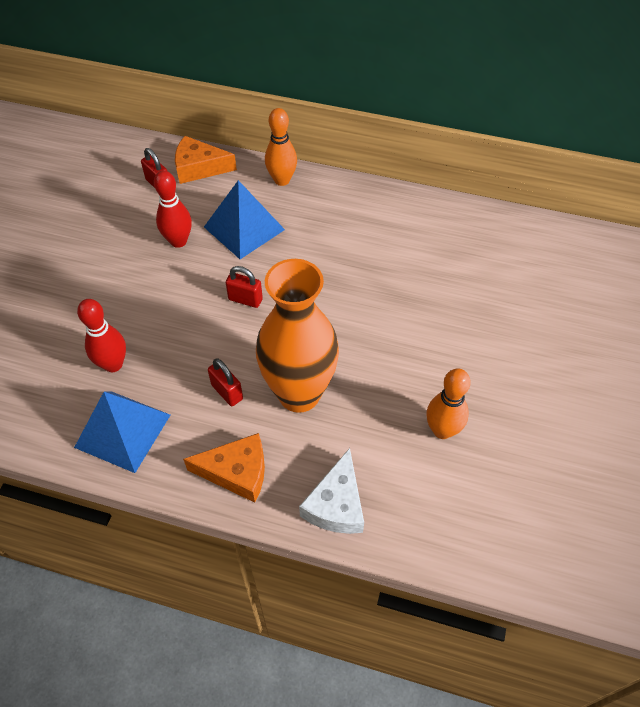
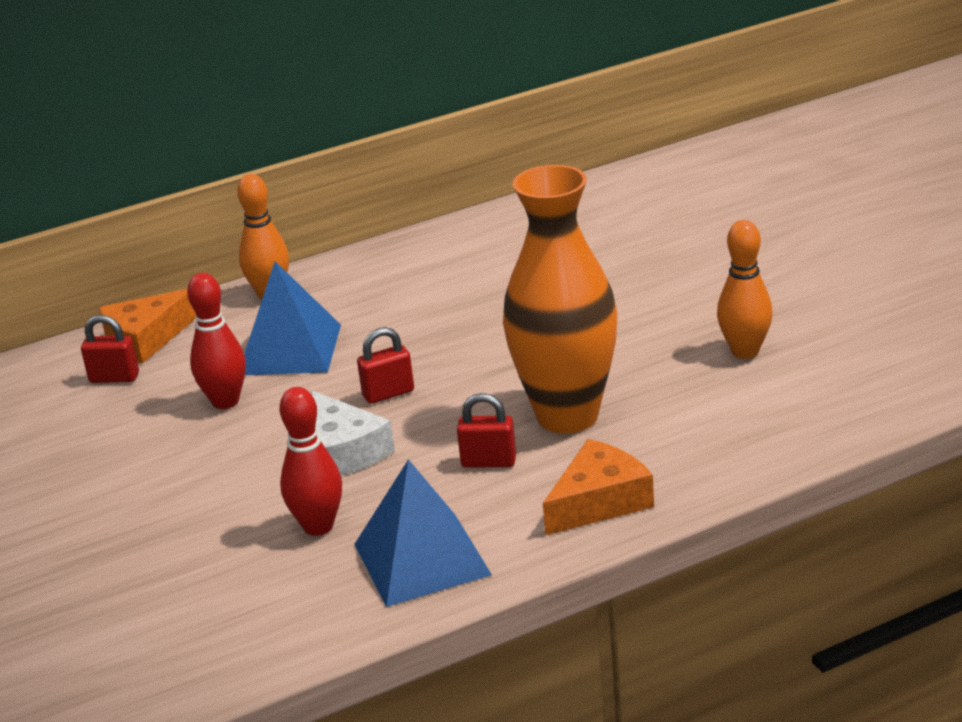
camera: 40 degrees left, 25 degrees down
white cheese [299,448,364,534] -> white cheese moved to [311,390,395,476]

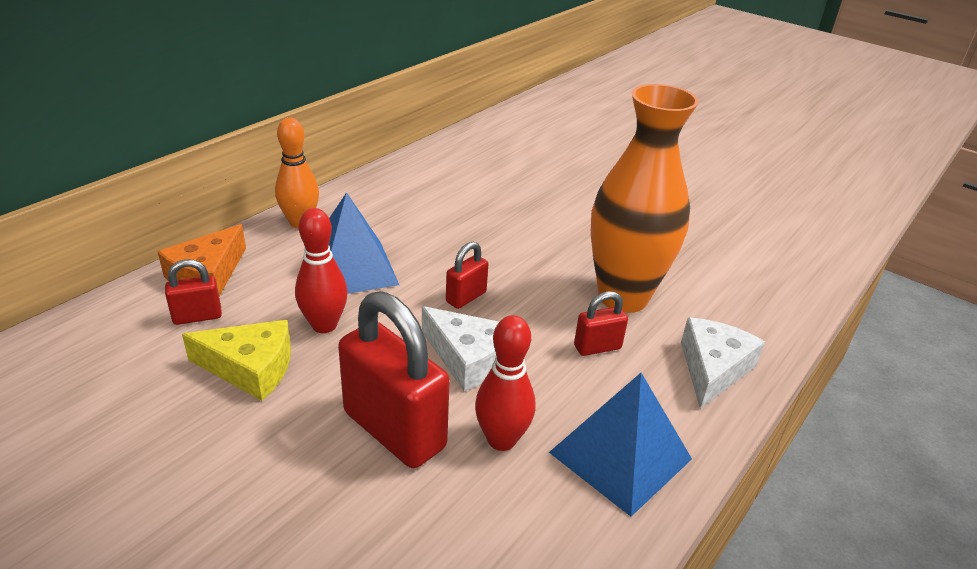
camera: 30 degrees left, 5 degrees up
orange cheese [543,439,654,535] -> white cheese [681,318,765,409]
orange bowling pin [717,220,773,359] -> none
none -> yellow cheese [182,320,291,401]
none -> red padlock [338,291,450,468]

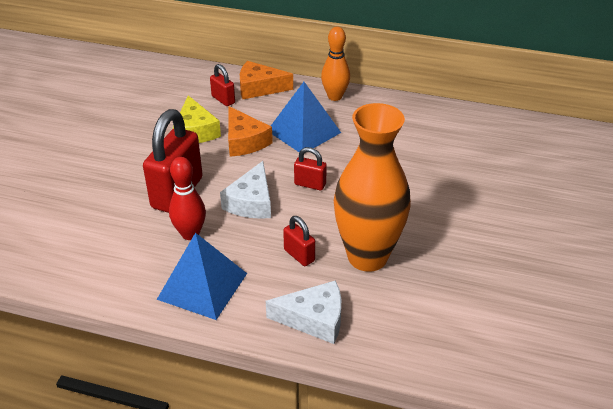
camera: 70 degrees right, 5 degrees up
red bowling pin [295,208,348,333] -> orange cheese [228,106,273,157]

